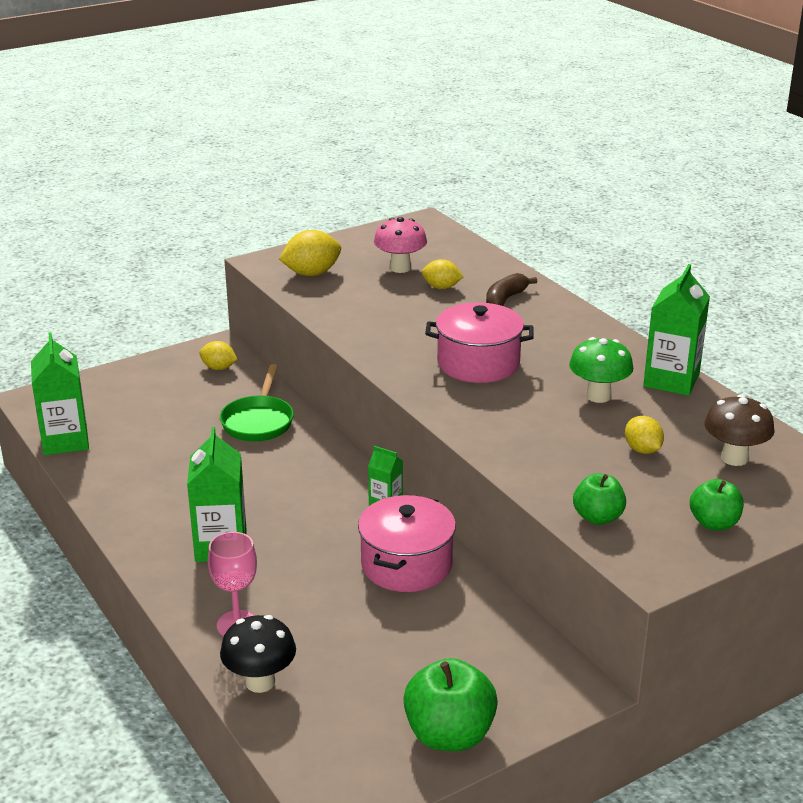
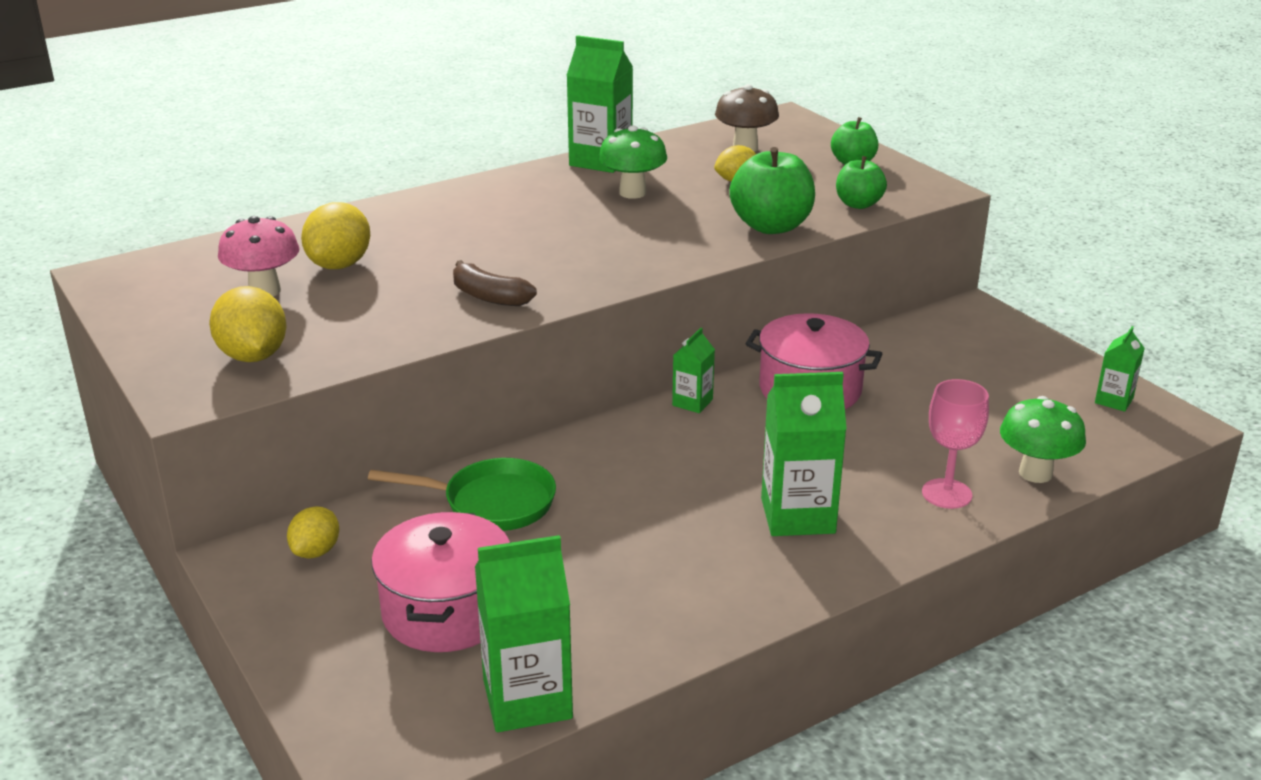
camera: 90 degrees left, 0 degrees up
black mushroom [220,615,296,693] -> green mushroom [1000,396,1086,483]
green apple [403,658,498,751] -> green apple moved to [729,147,815,234]
yellow lemon [422,259,463,289] -> yellow lemon [301,202,370,269], size x1.57
pink pot [425,302,534,383] -> pink pot moved to [371,512,510,652]
brown banana [486,273,537,306] -> brown banana moved to [453,260,537,306]
none -> green carton [1095,326,1145,412]

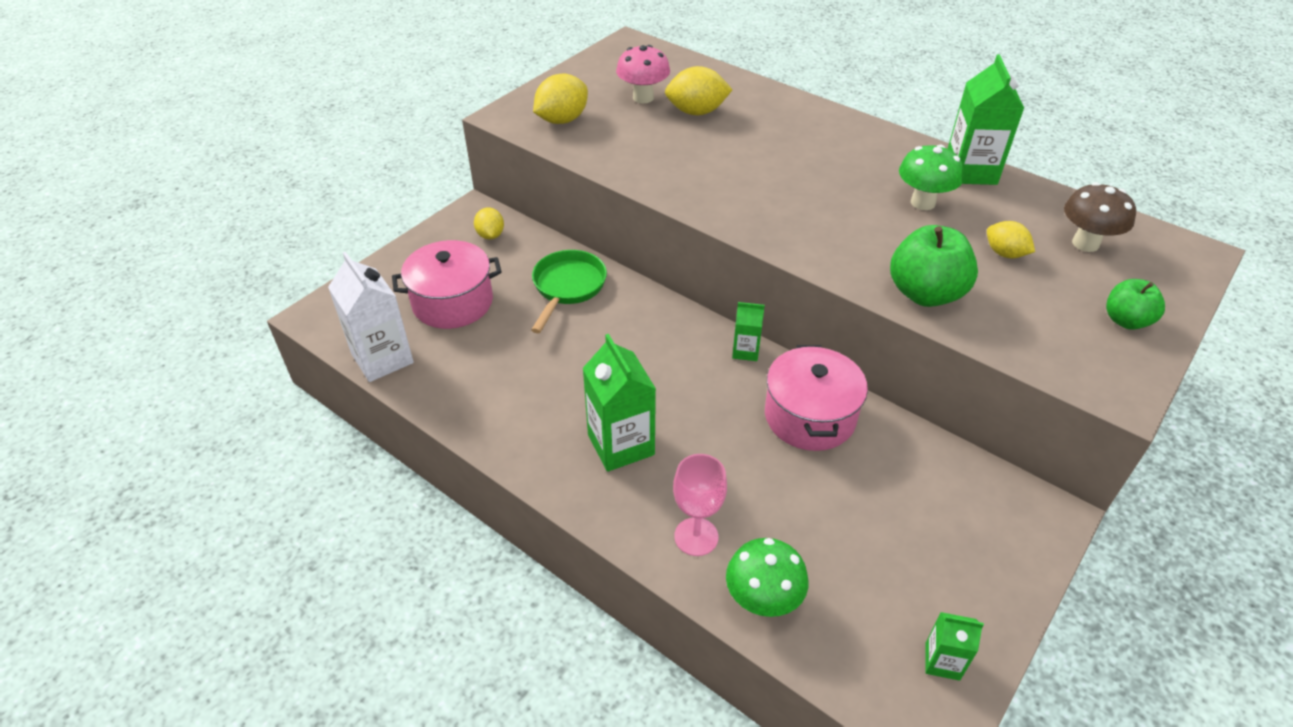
camera: 70 degrees right, 15 degrees up
yellow lemon [287,506,339,558] -> yellow lemon turned 75 degrees clockwise [474,207,504,239]
green pan [368,458,556,531] -> green pan turned 150 degrees counterclockwise [531,250,607,333]
brown banana [453,260,537,306] -> none
green carton [475,535,573,732] -> white carton [328,252,414,382]
green apple [836,156,887,209] -> none

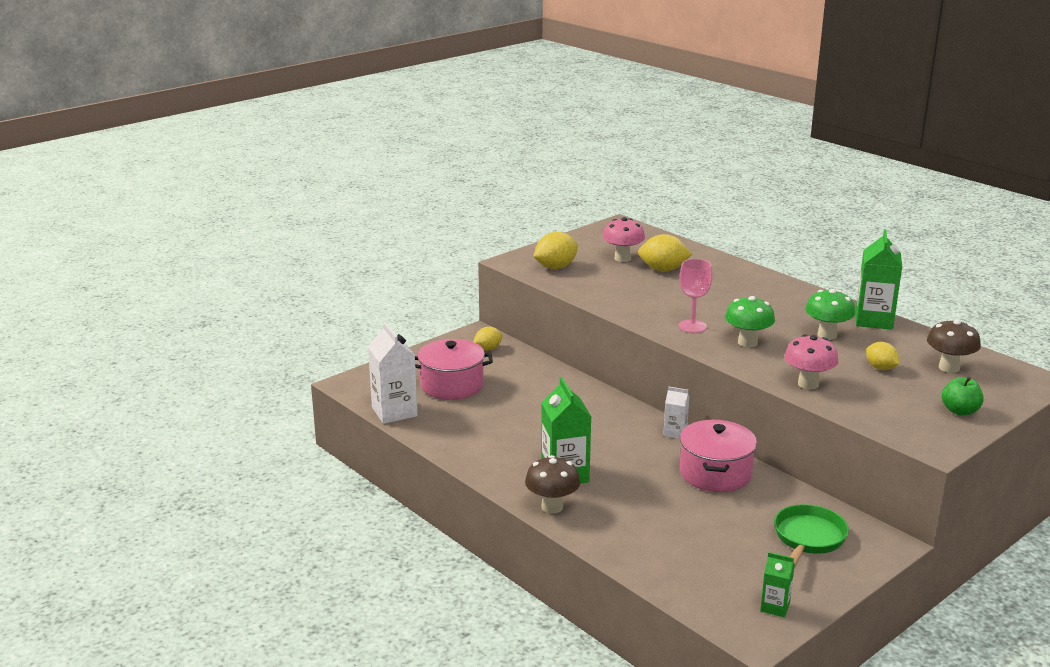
camera: 10 degrees right, 20 degrees down
yellow lemon [474,207,504,239] -> yellow lemon turned 60 degrees clockwise [473,327,503,351]
green pan [531,250,607,333] -> green pan moved to [774,504,849,568]
pink goblet [673,454,727,556] -> pink goblet moved to [678,259,712,333]
green mushroom [726,538,808,617] -> green mushroom moved to [725,296,775,347]
green carton [732,302,765,361] -> white carton [663,386,689,439]
green apple [890,225,978,307] -> pink mushroom [785,334,839,389]
none -> brown mushroom [525,455,580,514]

